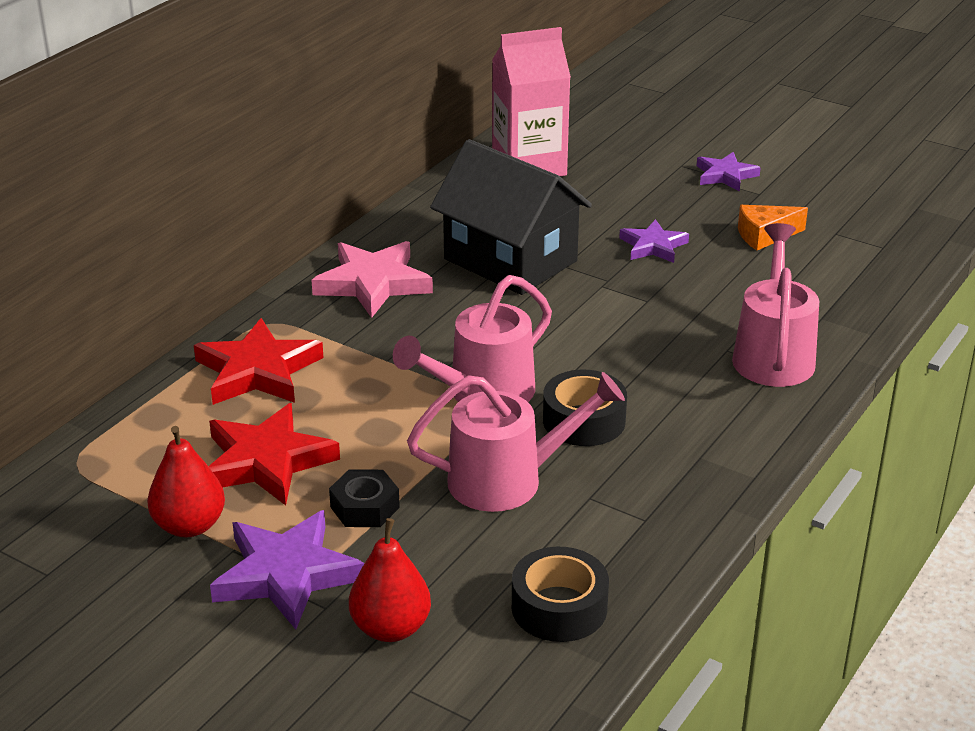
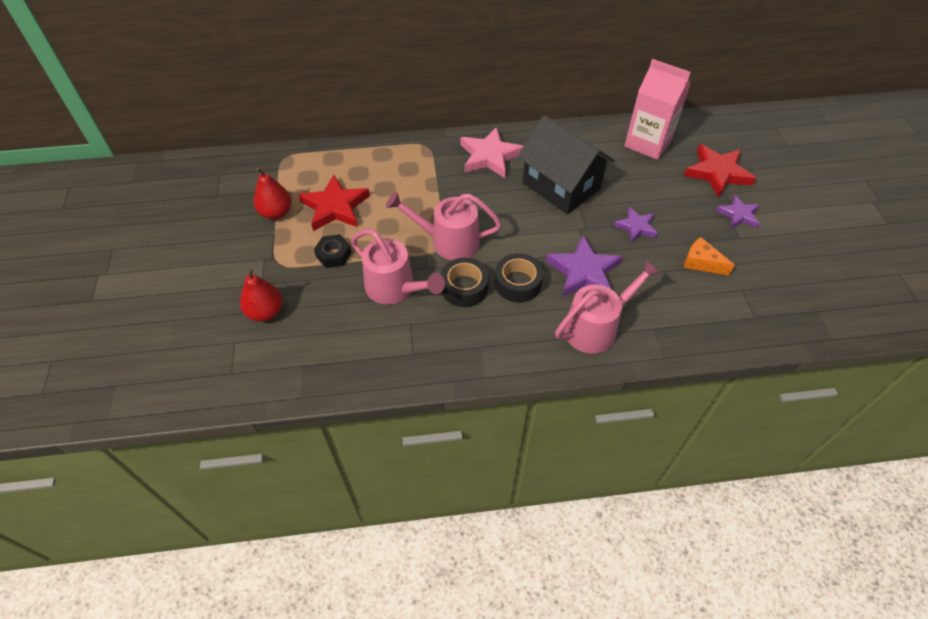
camera: 50 degrees right, 20 degrees up
red star [194,318,324,405] -> red star moved to [684,144,756,198]
purple star [210,510,365,630] -> purple star moved to [546,236,623,297]
black house [430,139,592,295] -> black house turned 45 degrees counterclockwise [518,115,615,214]
black tape [512,547,609,642] -> black tape moved to [495,253,543,303]

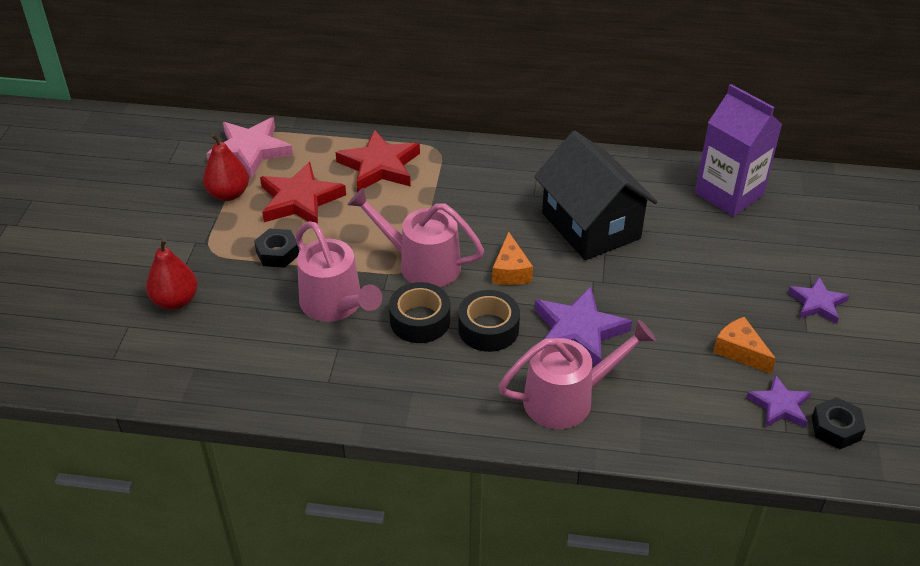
camera: 15 degrees right, 10 degrees down
pink star [460,127,524,178] -> pink star moved to [206,118,293,179]
purple star [614,207,658,243] -> purple star moved to [746,375,812,428]
pink carton [624,59,691,160] -> purple carton [695,84,782,217]
red star [684,144,756,198] -> red star moved to [335,130,420,192]
none -> orange cheese [492,232,533,285]
none -> black nut [812,397,866,449]

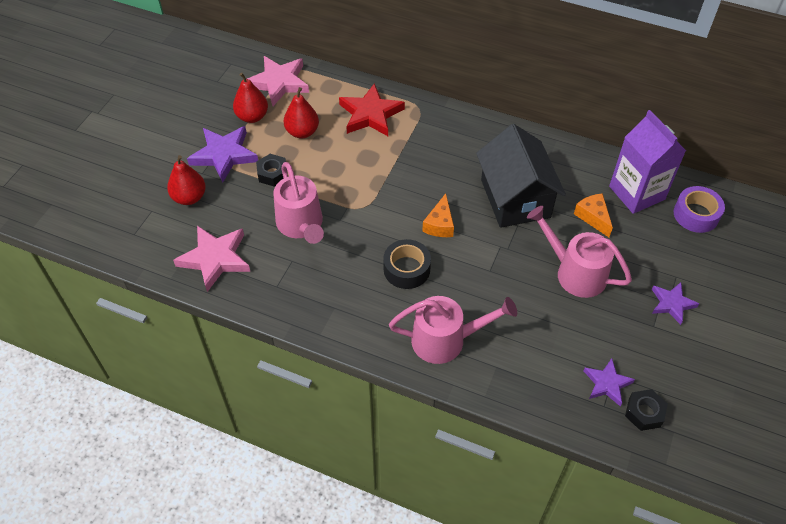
camera: 15 degrees right, 10 degrees up
red star [260,162,346,224] -> red pear [284,87,319,139]
pink watering can [347,187,484,287] -> pink watering can moved to [527,206,632,298]
black tape [389,282,450,343] -> none
purple star [535,286,632,366] -> purple star moved to [187,126,258,182]
orange cheese [713,317,776,374] -> orange cheese moved to [574,193,613,237]
none -> pink star [173,226,250,292]
none -> purple tape [674,186,725,233]

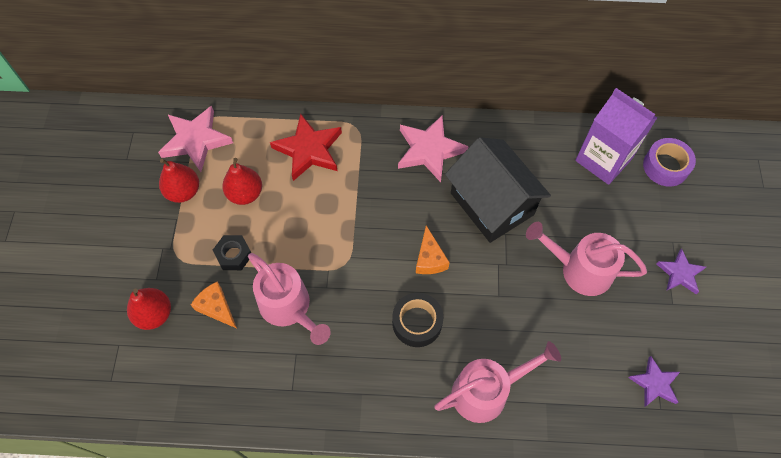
camera: 20 degrees left, 10 degrees up
pink star [173,226,250,292] -> pink star moved to [398,115,469,182]
purple star [187,126,258,182] -> none
orange cheese [574,193,613,237] -> orange cheese moved to [191,282,237,328]
black nut [625,389,668,431] -> none

